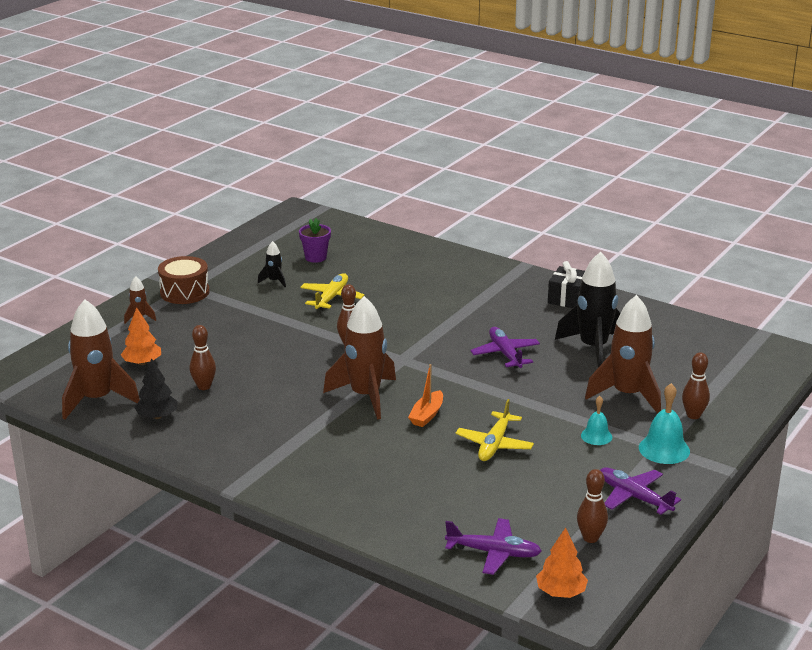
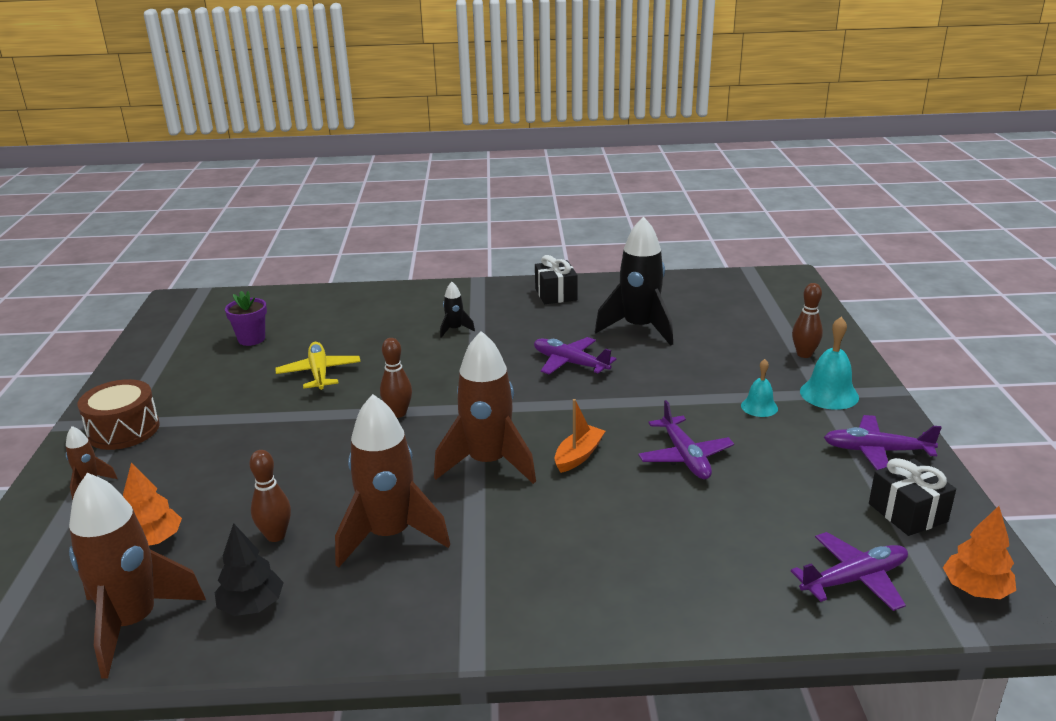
camera: 35 degrees left, 0 degrees up
black rocket [258,241,286,287] -> black rocket moved to [440,282,475,338]
orange boat [408,364,443,427] -> orange boat turned 135 degrees counterclockwise [554,399,605,473]
yellow plane [456,399,534,461] -> purple plane [638,400,734,479]
brown bowling pin [577,469,608,543] -> black gift [869,458,956,536]
brown rocket [585,295,661,414] -> brown rocket moved to [335,394,450,568]

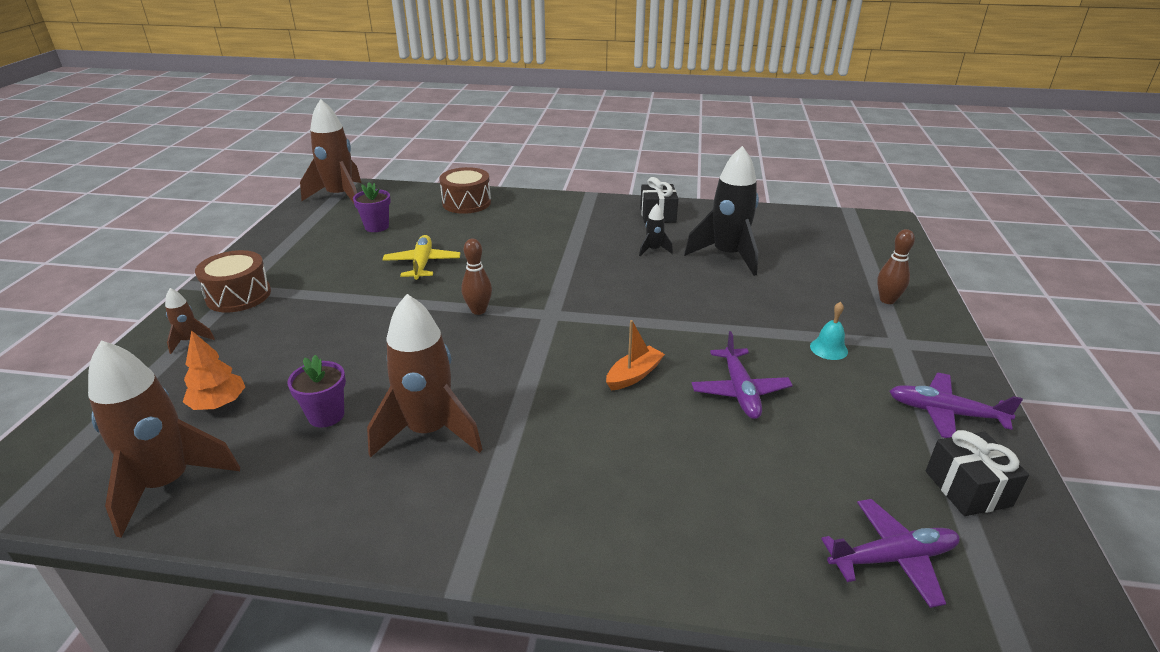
camera: 10 degrees right, 5 degrees up
black tree [215,523,284,616] -> none
brown bowling pin [249,450,291,542] -> purple flower pot [287,355,346,427]
brown rocket [434,331,536,484] -> brown rocket moved to [300,99,361,203]
black rocket [440,282,475,338] -> black rocket moved to [639,204,673,256]
purple plane [534,337,616,375] -> none
turquoise bell [800,317,859,410] -> none
orange tree [943,506,1016,599] -> none
none -> brown drum [439,167,491,214]

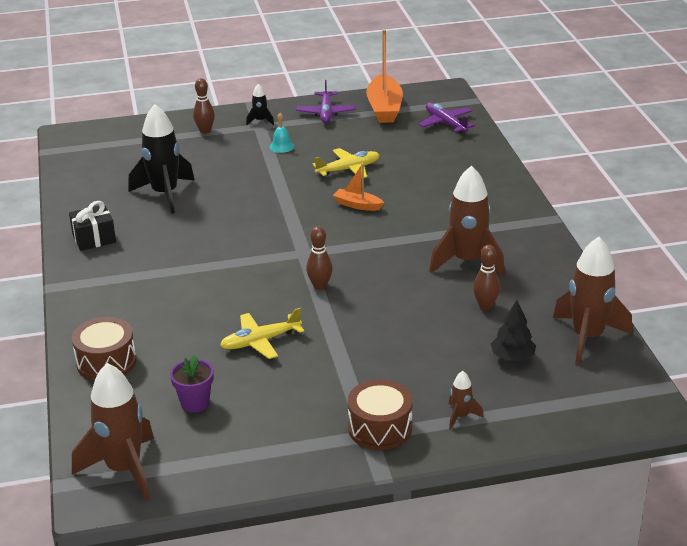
camera: 110 degrees left, 0 degrees up
orange tree [183,330,245,410] -> black tree [491,300,536,361]
purple flower pot [287,355,346,427] -> brown bowling pin [473,245,500,310]
black rocket [639,204,673,256] -> black rocket moved to [246,84,274,125]
purple plane [692,331,793,419] -> yellow plane [312,148,380,179]
black gift [926,430,1029,516] -> orange boat [366,29,403,123]

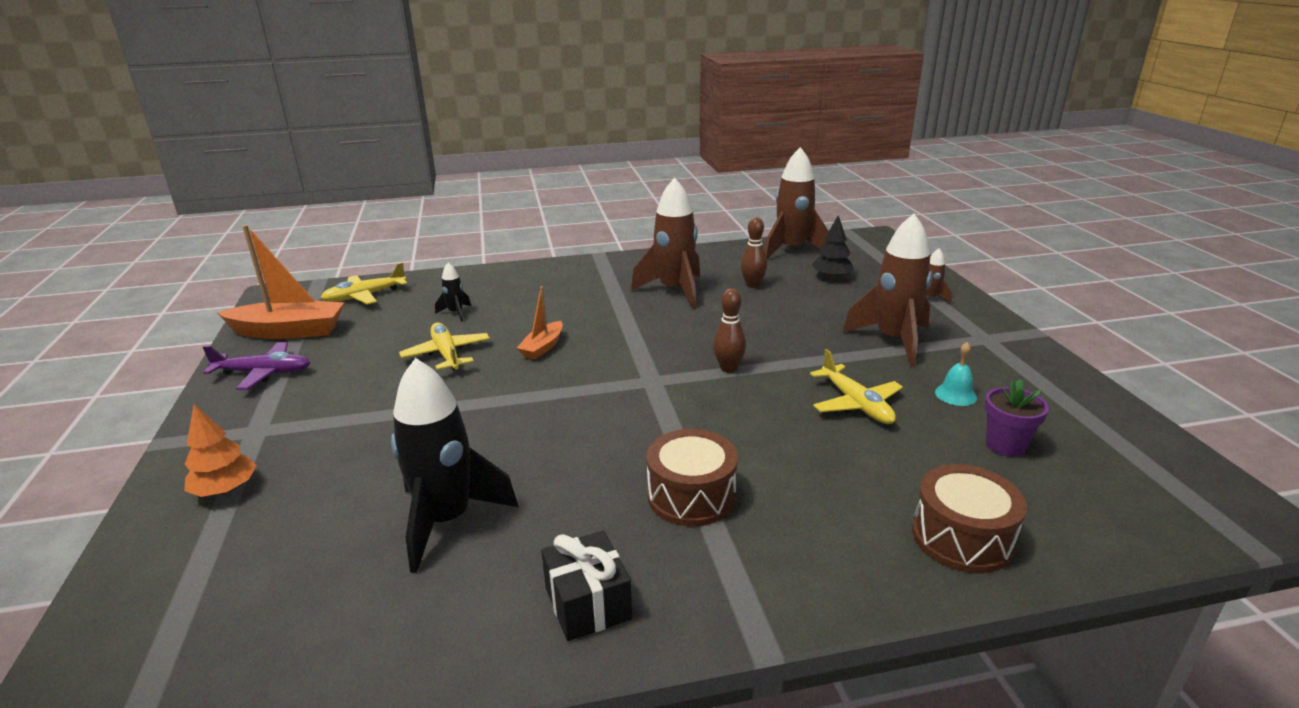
camera: 90 degrees left, 5 degrees down
brown rocket [72,363,154,501] -> brown rocket moved to [843,213,932,366]
brown bowling pin [193,78,215,134] -> orange tree [184,405,257,497]
black rocket [246,84,274,125] -> black rocket moved to [435,263,471,322]
turquoise bell [269,113,294,153] -> turquoise bell moved to [935,342,977,406]
brown drum [348,379,413,450] -> brown drum moved to [647,429,738,527]
purple plane [418,103,475,133] -> yellow plane [320,262,407,304]

